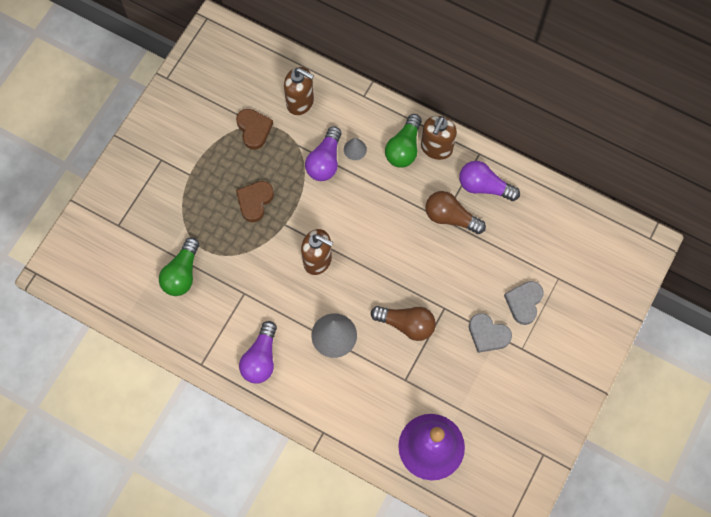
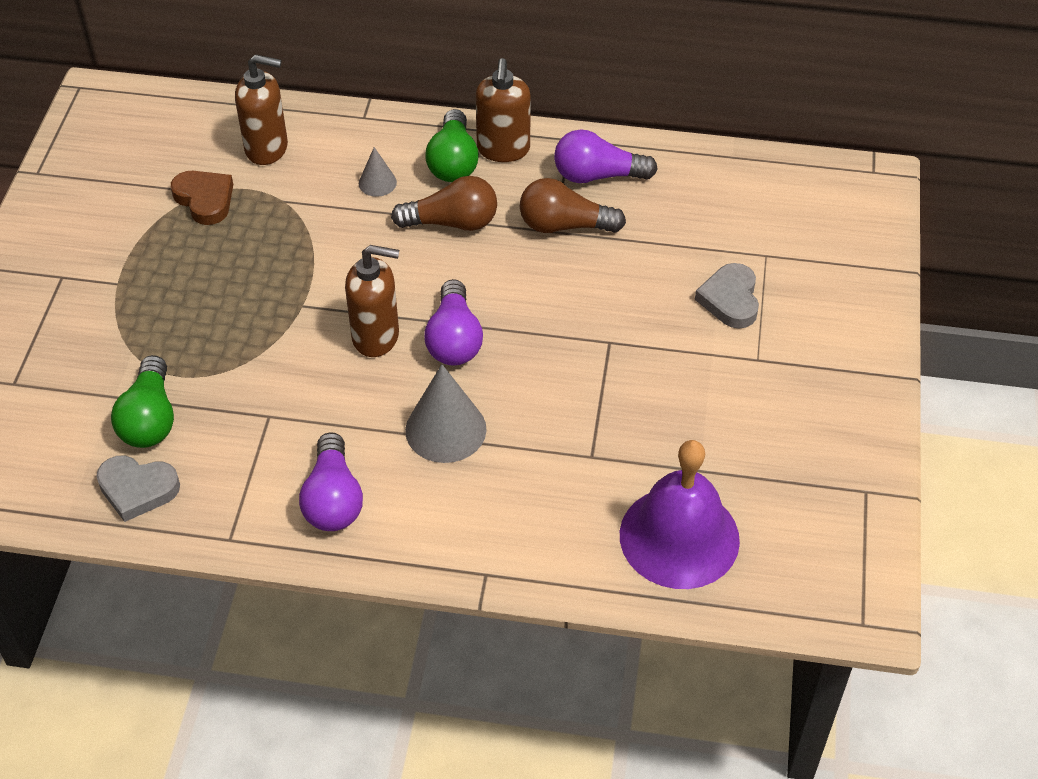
camera: 20 degrees left, 20 degrees down
brown heart [236,181,274,222] -> none
purple light bulb [305,126,342,181] -> purple light bulb moved to [424,279,483,366]
brown light bulb [371,306,436,341] -> brown light bulb moved to [391,176,497,231]
grey heart [469,313,512,353] -> grey heart moved to [96,456,180,522]

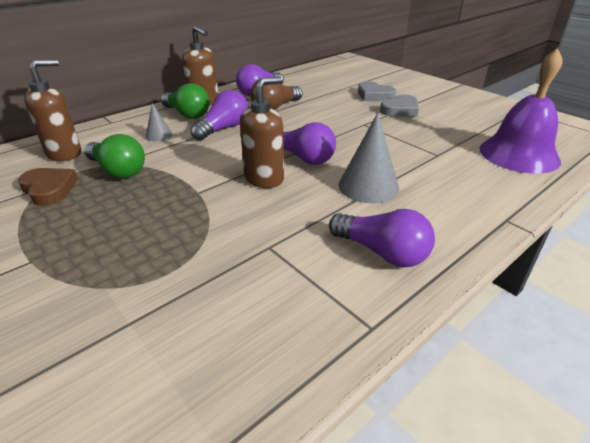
camera: 50 degrees left, 15 degrees down
grey heart [96,456,180,522] -> grey heart moved to [380,95,419,117]
green light bulb [111,355,174,448] -> green light bulb moved to [84,134,145,179]
brown heart [171,171,233,225] -> brown heart turned 45 degrees clockwise [18,168,78,206]
brown light bulb [391,176,497,231] -> purple light bulb [191,90,249,141]

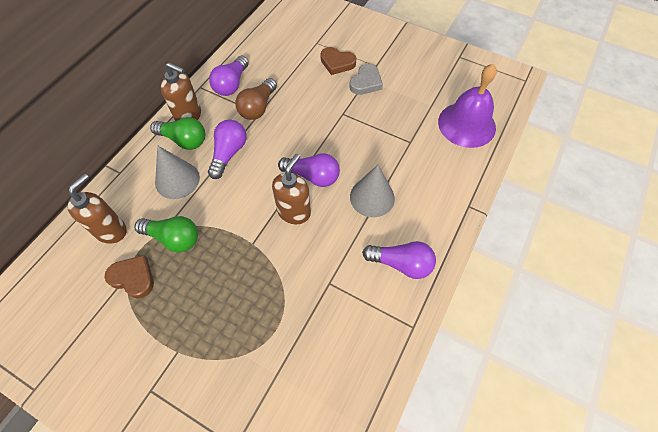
camera: 20 degrees left, 25 degrees up
grey cone [146,103,173,141] -> grey cone [155,146,200,199], size x1.87
grey heart [358,81,396,101] -> brown heart [321,47,356,75]

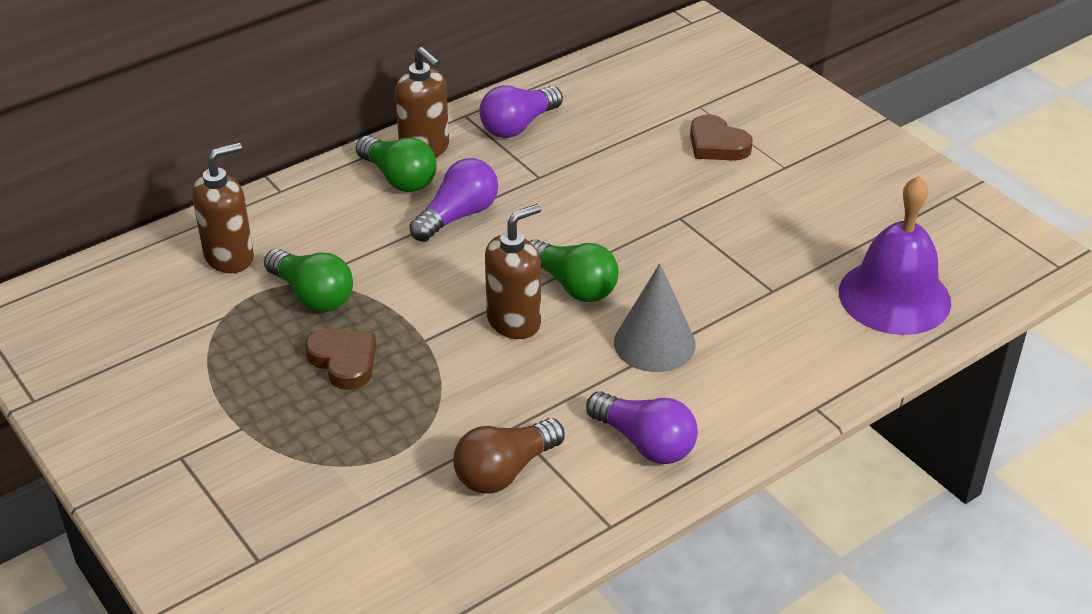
camera: 25 degrees right, 20 degrees down
brown heart [104,255,154,299] -> brown heart moved to [305,328,376,390]
grey cone [155,146,200,199] -> none
brown light bulb [235,78,277,120] -> brown light bulb moved to [453,418,565,494]
purple light bulb [278,153,340,187] -> green light bulb [530,239,619,302]
grey heart [349,64,383,95] -> none

